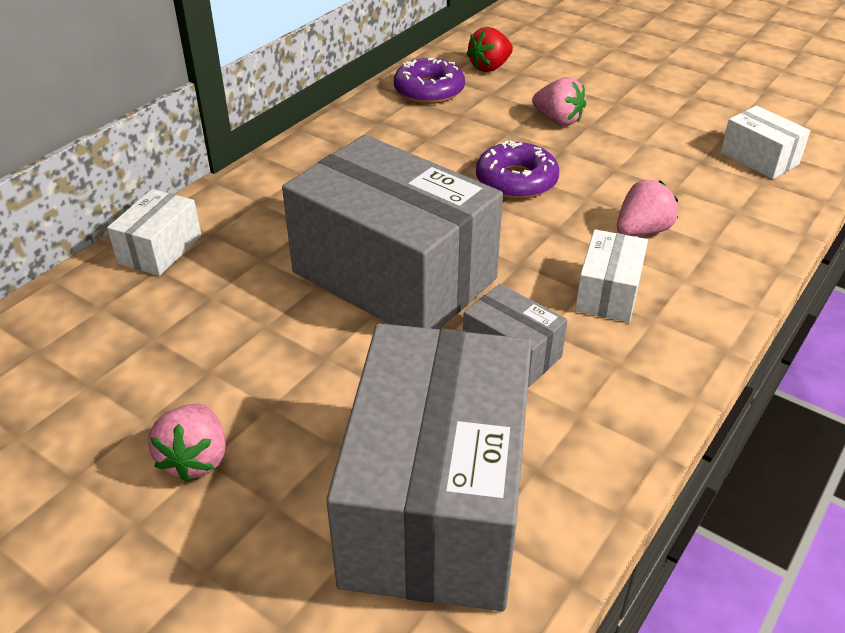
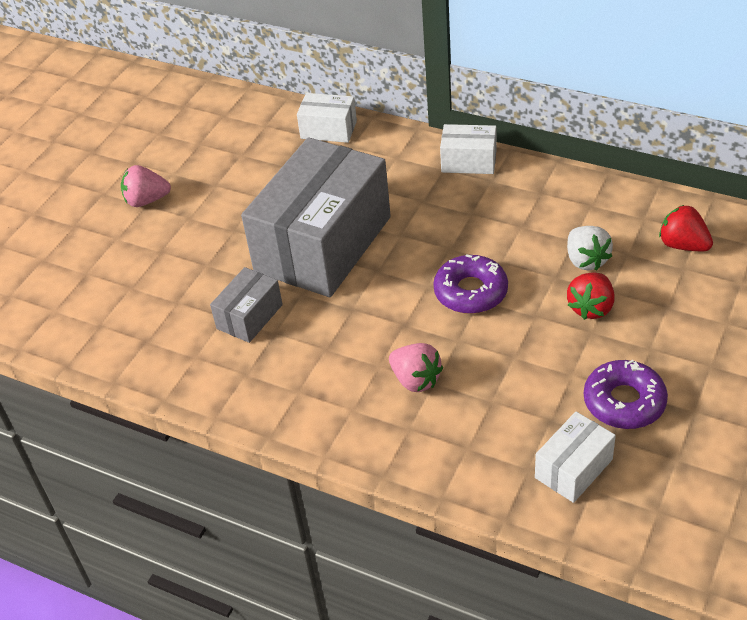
camera: 85 degrees right, 5 degrees up
grey box [326,323,532,611] -> none
purple donut [394,58,465,104] -> purple donut moved to [584,360,668,429]
pink strawberry [532,77,586,126] -> red strawberry [567,272,614,320]
white box [575,229,648,322] -> white box moved to [440,124,496,174]
none -> white strawberry [567,226,613,271]

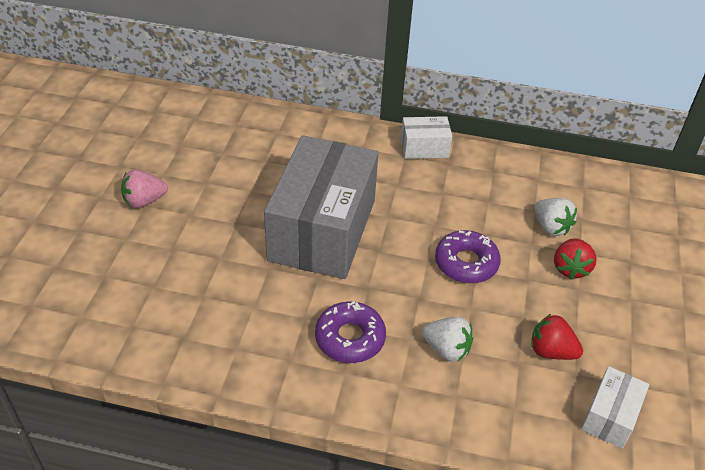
camera: 20 degrees left, 0 degrees up
grey box [210,267,283,343] -> none
white box [297,93,357,143] -> none
pink strawberry [389,343,443,392] -> white strawberry [422,317,473,362]
purple donut [584,360,668,429] -> purple donut moved to [315,301,386,363]
red strawberry [659,205,713,251] -> red strawberry moved to [531,314,583,360]

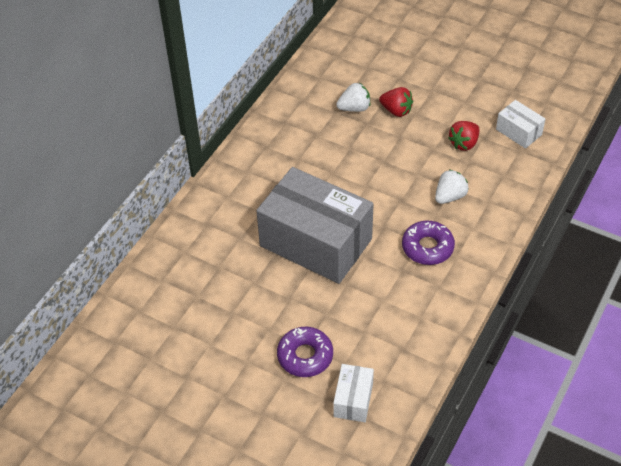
camera: 70 degrees left, 5 degrees up
pink strawberry [121,169,168,208] -> none
white box [401,116,452,159] -> white box moved to [333,364,374,422]
purple donut [435,230,501,283] -> purple donut moved to [277,327,333,377]

